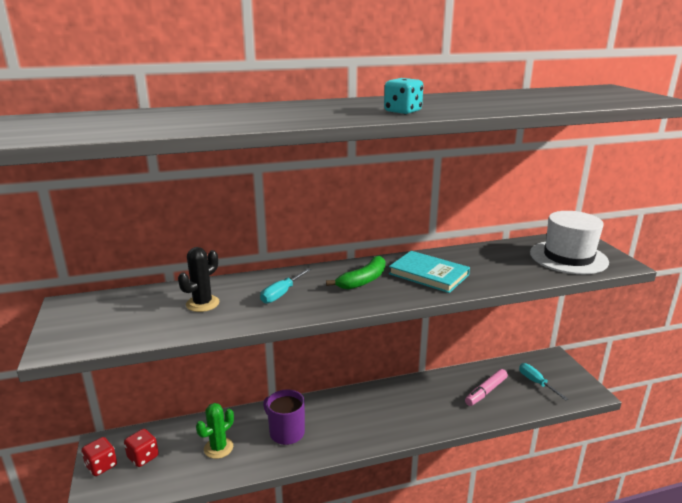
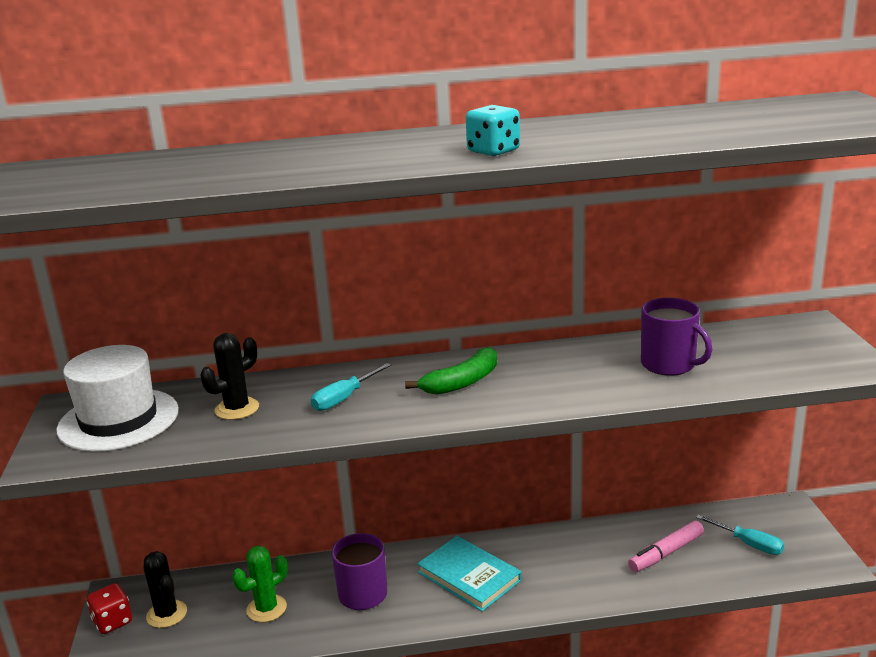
camera: 10 degrees right, 0 degrees up
red dice [124,429,159,467] -> black cactus [143,551,187,628]
turquoise book [389,251,470,293] -> turquoise book moved to [417,536,522,611]
turquoise screwdriver [519,363,568,401] -> turquoise screwdriver turned 150 degrees clockwise [696,515,784,555]
white hat [530,211,609,274] -> white hat moved to [56,345,179,452]
none -> purple mug [641,298,712,376]

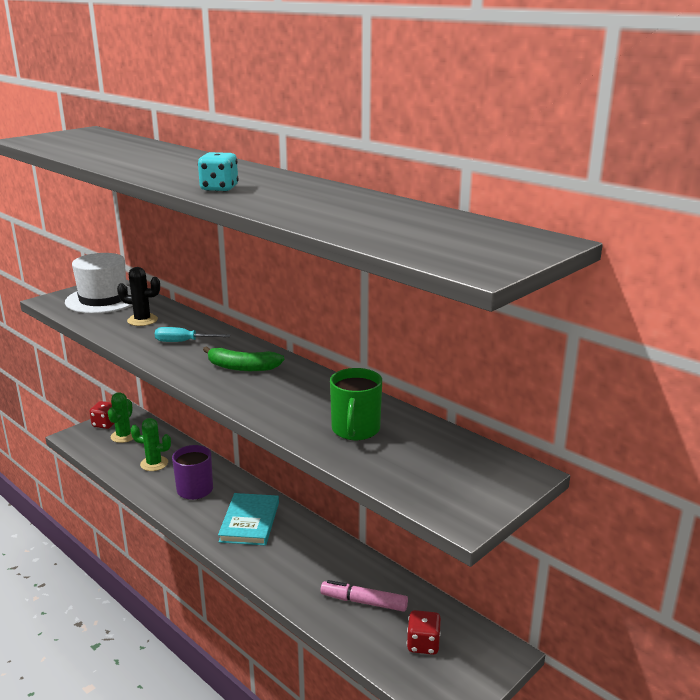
camera: 50 degrees right, 0 degrees up
black cactus [143,551,187,628] -> green cactus [108,392,133,443]
purple mug [641,298,712,376] -> green mug [330,368,382,440]
turquoise screwdriver [696,515,784,555] -> red dice [407,610,441,655]

